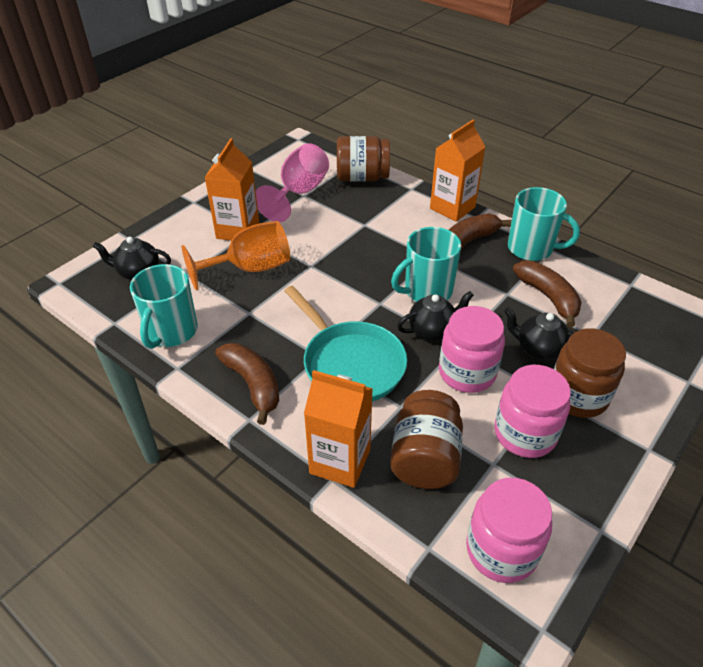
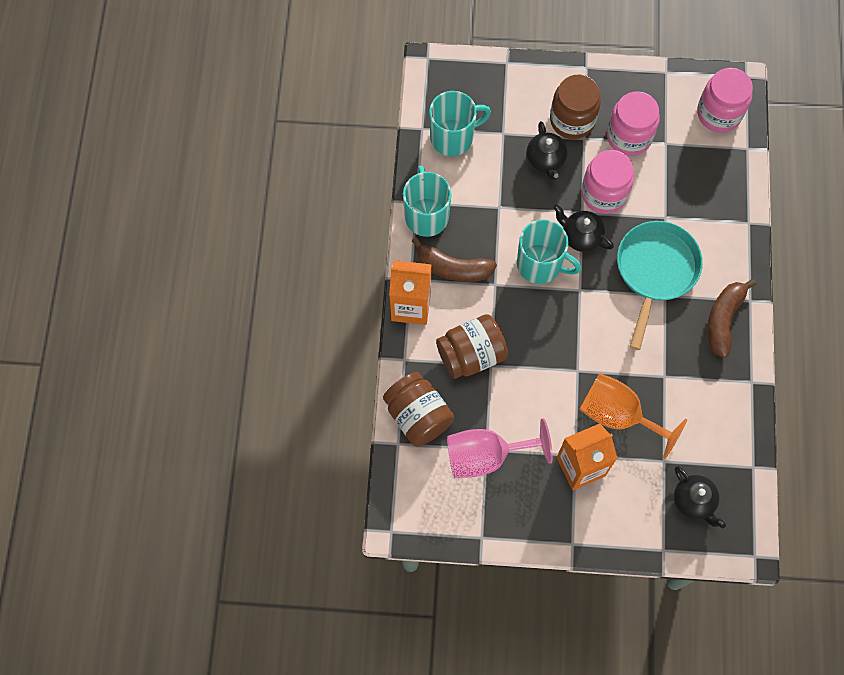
camera: 125 degrees left, 25 degrees up
turquoise mug [130,264,198,349] -> turquoise mug moved to [429,91,491,156]
orange carton [304,370,373,488] -> none
brown jar [390,390,463,489] -> brown jar moved to [436,314,508,379]
brown banana [513,260,582,327] -> none

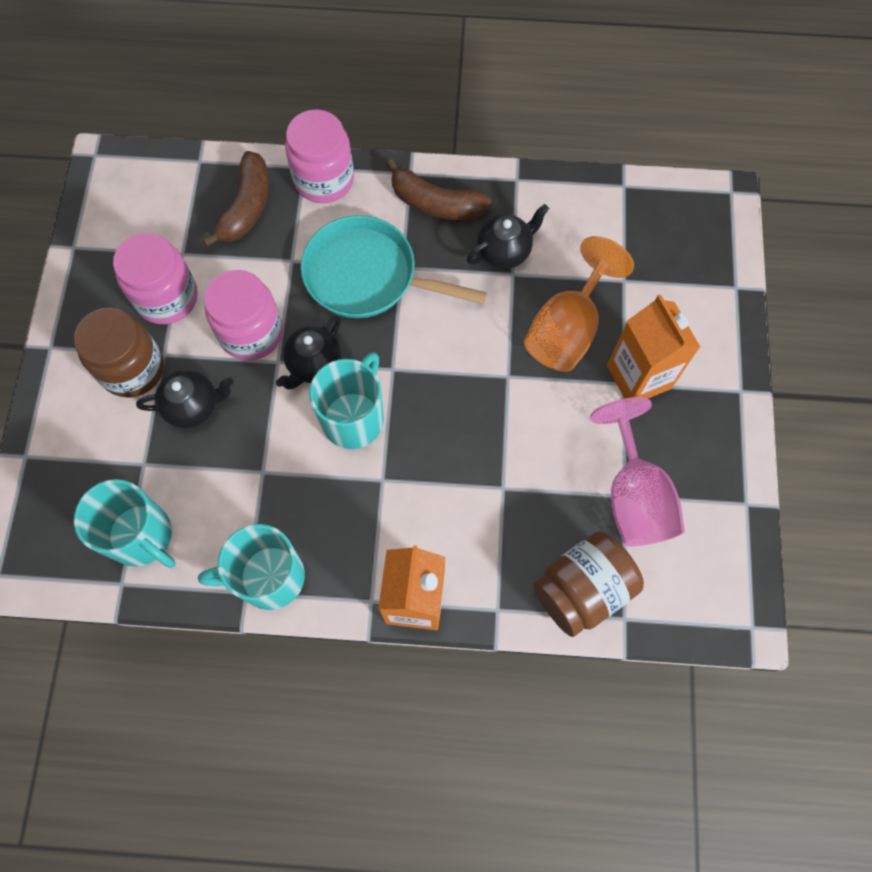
camera: 90 degrees left, 0 degrees up
brown banana [412,237,497,282] -> brown banana moved to [203,151,269,247]
turquoise mug [429,91,491,156] -> turquoise mug turned 150 degrees clockwise [74,479,176,568]
brown jar [436,314,508,379] -> none
black teapot [674,466,726,528] -> black teapot moved to [467,204,549,269]
pink jar [697,68,753,132] -> pink jar moved to [285,110,354,203]

